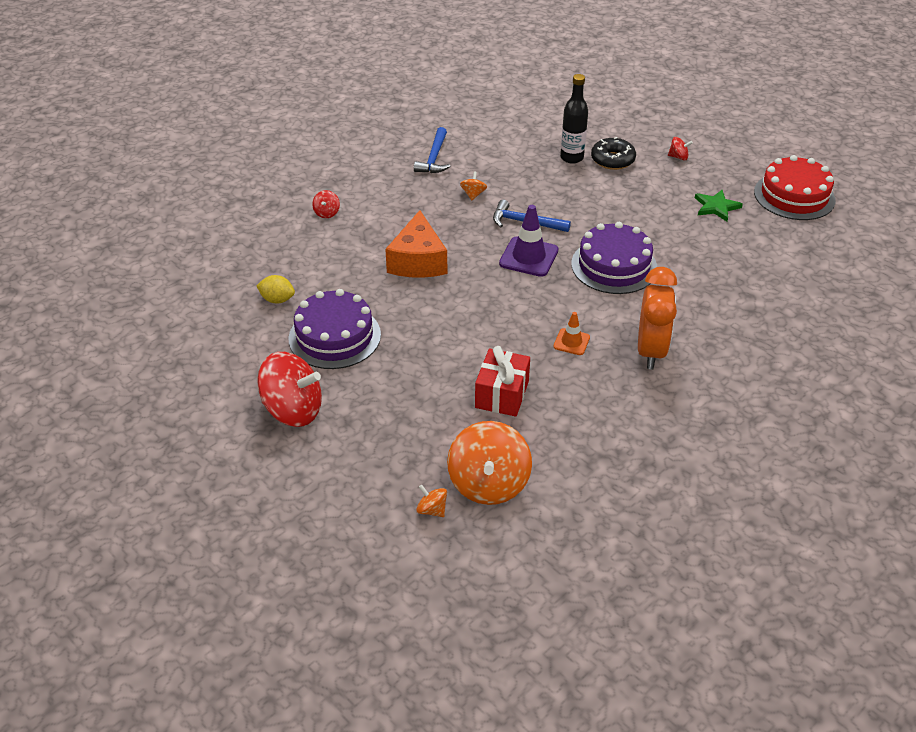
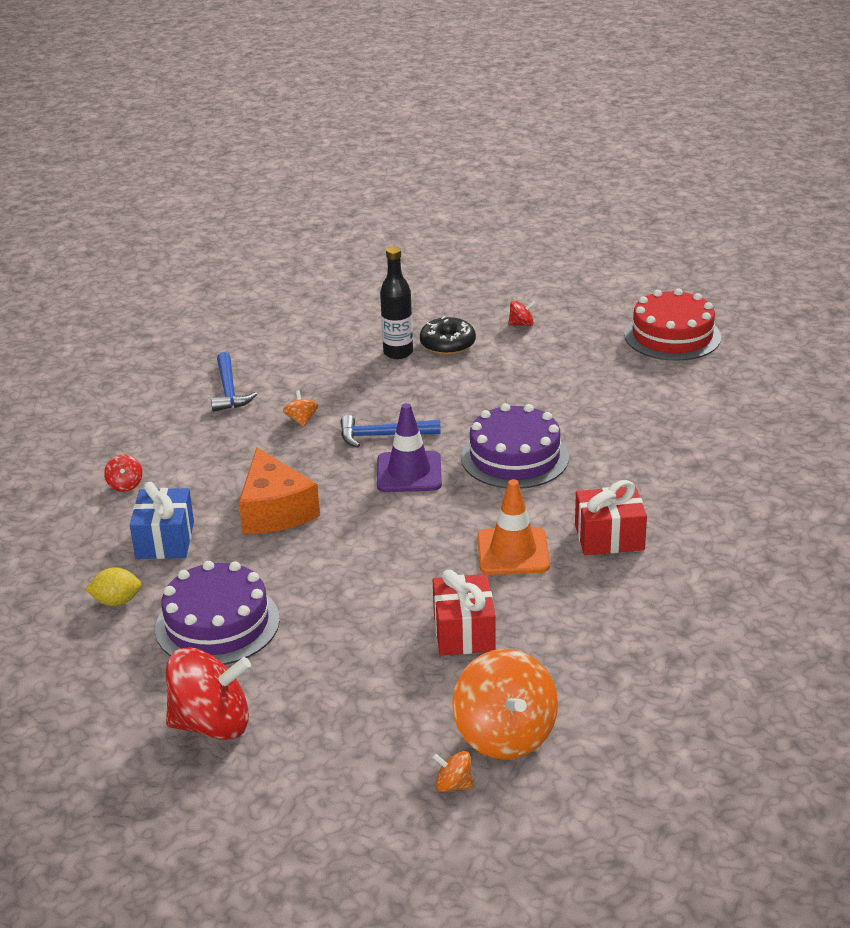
camera: 20 degrees left, 10 degrees down
orange traffic cone [553,312,590,355] -> orange traffic cone [477,479,550,575], size x1.74
orange clock [638,267,677,369] -> red gift [575,480,647,555]
green star [695,190,743,221] -> none
none -> blue gift [130,482,194,559]

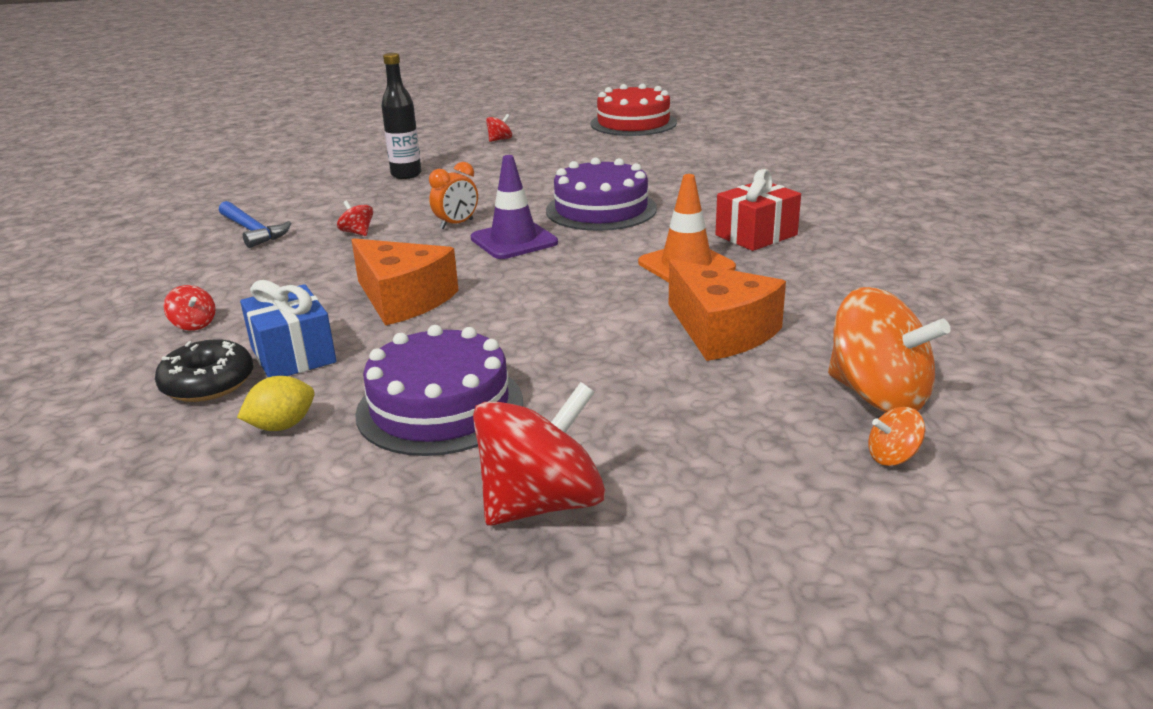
camera: 30 degrees left, 5 degrees down
orange spinning top [283,390,318,427] -> red spinning top [337,200,373,236]
blue hammer [341,415,441,447] -> orange clock [429,162,478,229]
black donut [420,316,476,355] -> black donut moved to [155,339,253,402]
red gift [433,570,496,656] -> orange cheese [669,259,786,361]

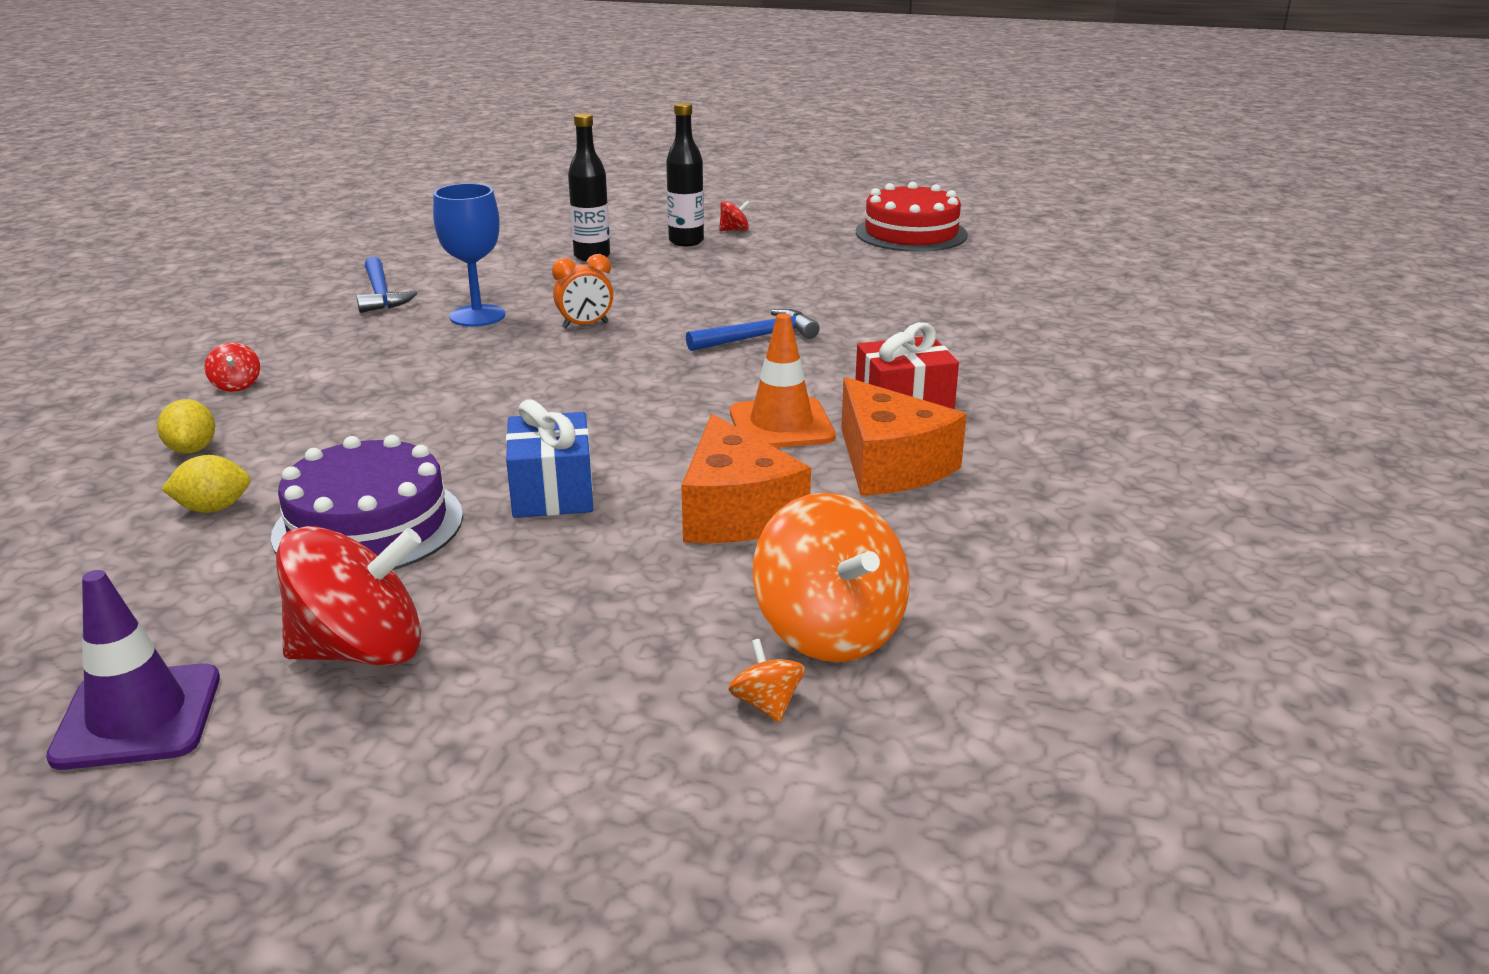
camera: 20 degrees right, 0 degrees up
black donut [155,339,253,402] -> yellow lemon [157,399,215,454]
blue gift [240,280,336,377] -> blue gift moved to [506,399,593,518]
red spinning top [337,200,373,236] -> blue goblet [433,183,505,327]
orange cheese [351,238,459,326] -> orange cheese moved to [841,377,967,496]
purple traffic cone [471,155,558,259] -> purple traffic cone moved to [46,570,220,770]
purple cake [546,157,657,231] -> blue hammer [686,309,820,351]
orange spinning top [868,407,926,466] -> orange spinning top turned 60 degrees clockwise [728,639,805,722]
none -> black bottle [666,102,704,246]

